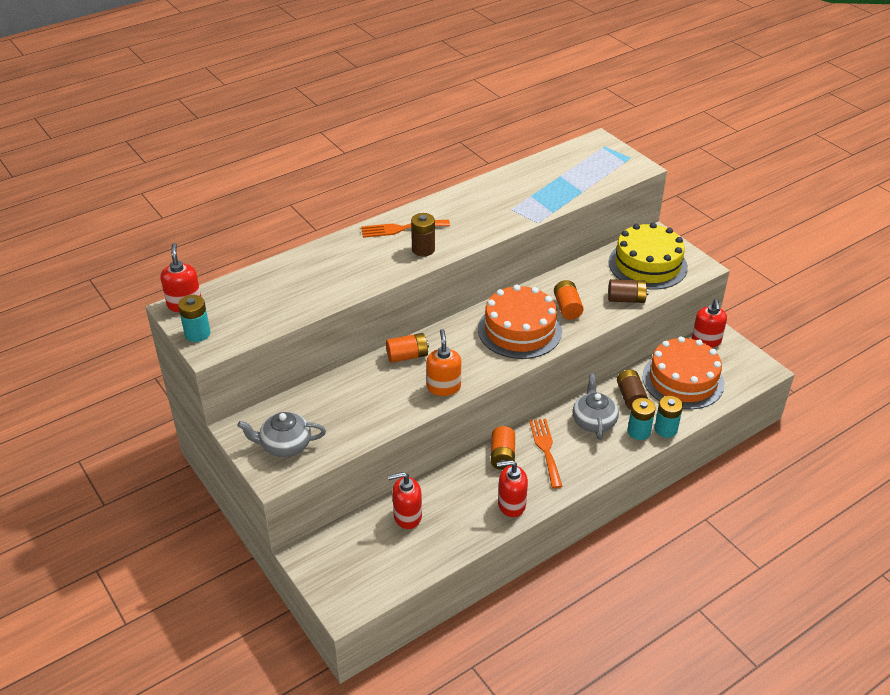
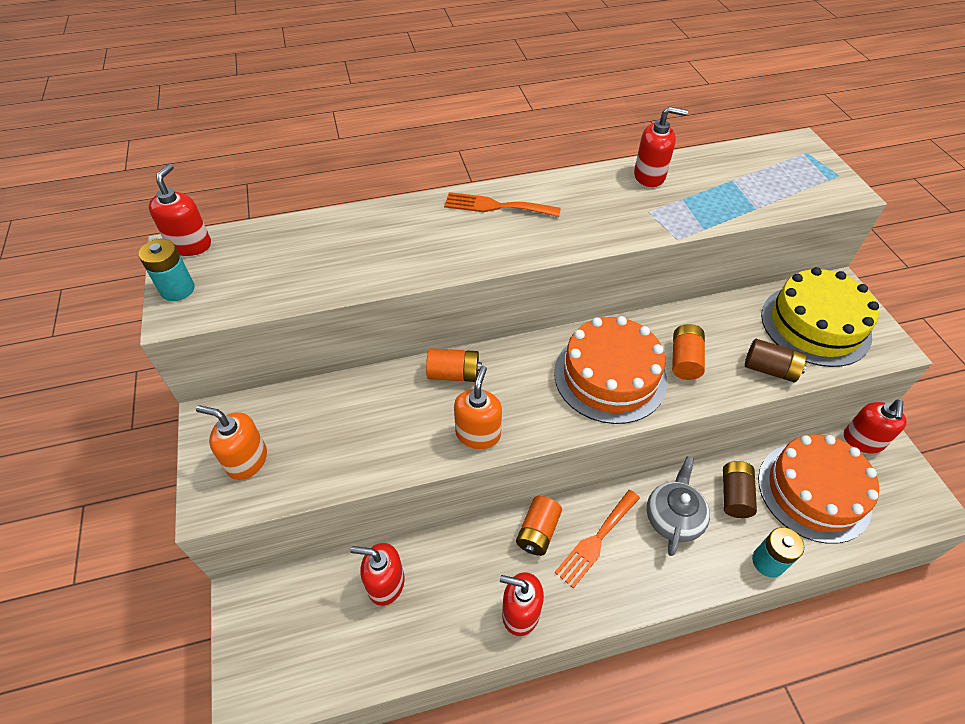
camera: 20 degrees right, 10 degrees up
grey teapot [238,412,326,457] -> orange soap dispenser [196,405,267,480]
brown battery [411,213,435,257] -> none
orange fork [529,419,563,488] -> orange fork turned 150 degrees counterclockwise [555,490,640,589]
turquoise battery [627,398,656,440] -> none
none -> red soap dispenser [634,106,688,187]

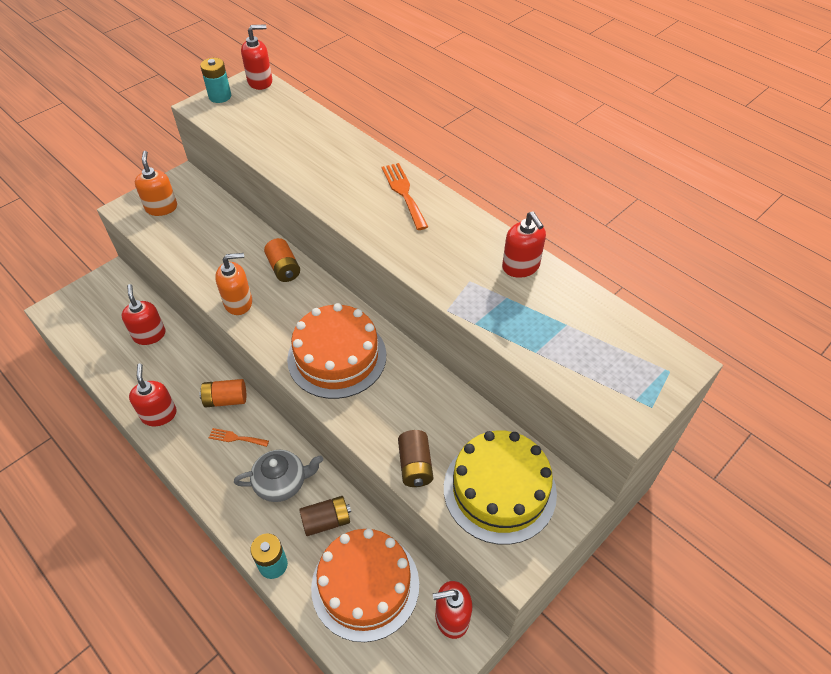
camera: 60 degrees right, 0 degrees up
orange fork [555,490,640,589] -> orange fork [209,428,269,447], size x0.61
orange battery [672,324,705,380] -> none

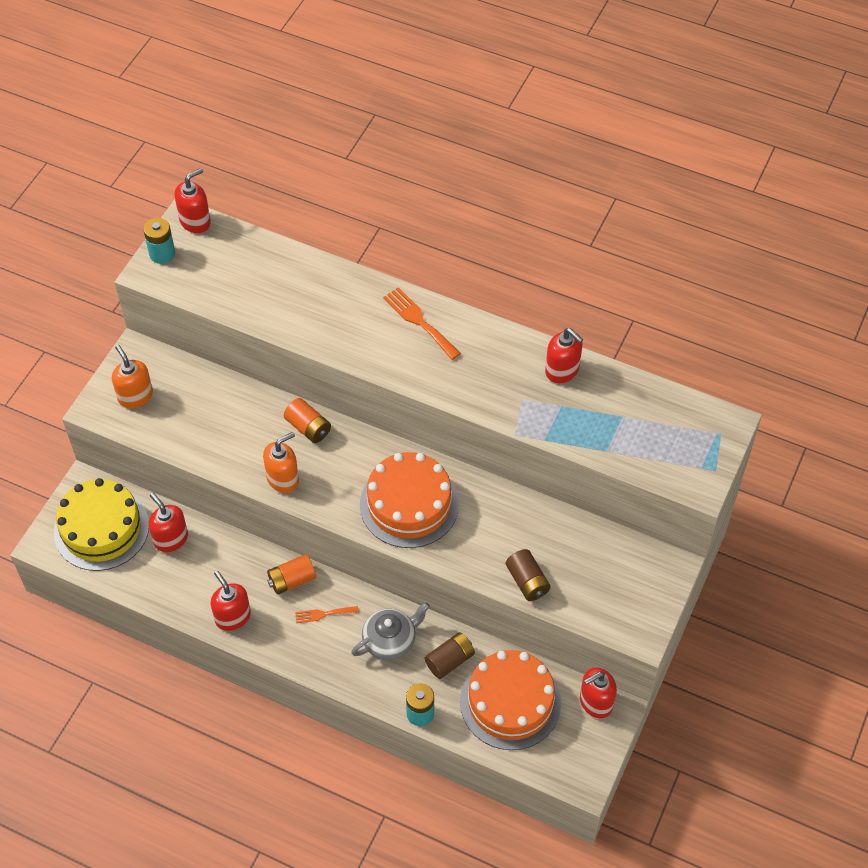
camera: 20 degrees left, 5 degrees up
yellow cake [444,430,557,545] -> yellow cake moved to [54,478,149,571]

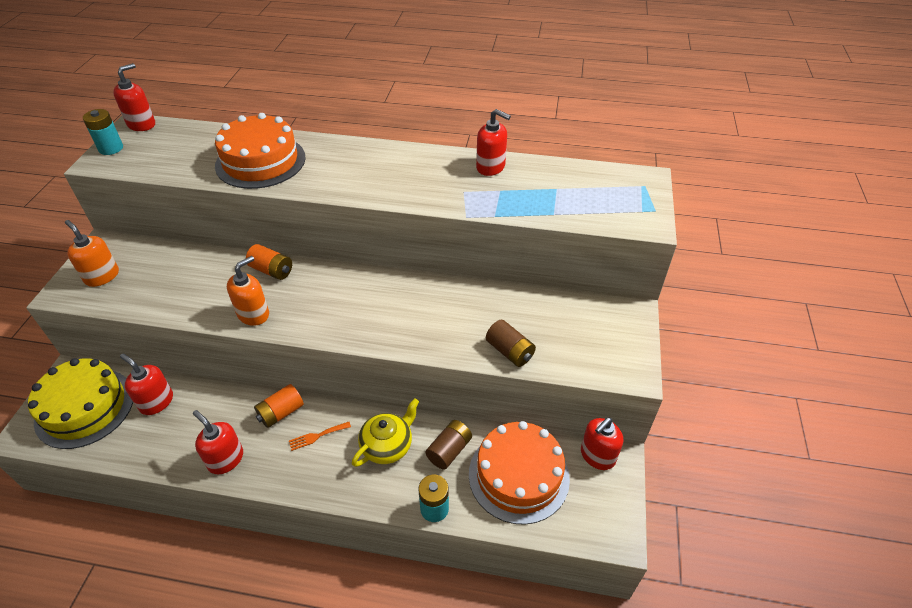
camera: 15 degrees left, 10 degrees down
grey teapot [351,602,430,660] -> yellow teapot [352,398,419,467]
orange cake [360,452,459,548] -> orange cake moved to [215,113,305,189]
orange fork [383,287,461,360] -> none

